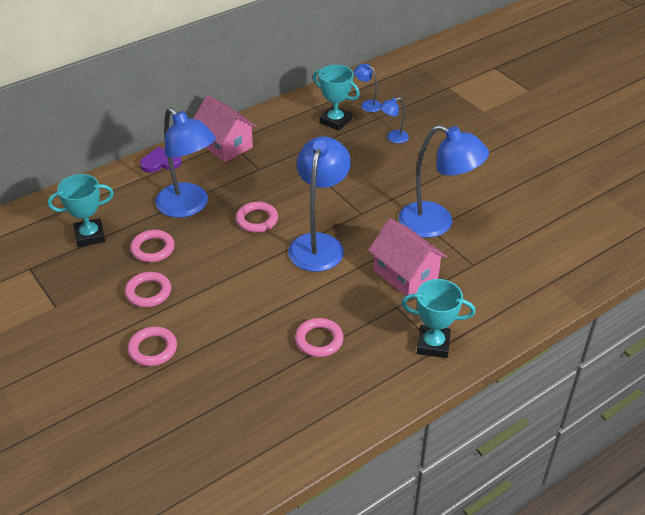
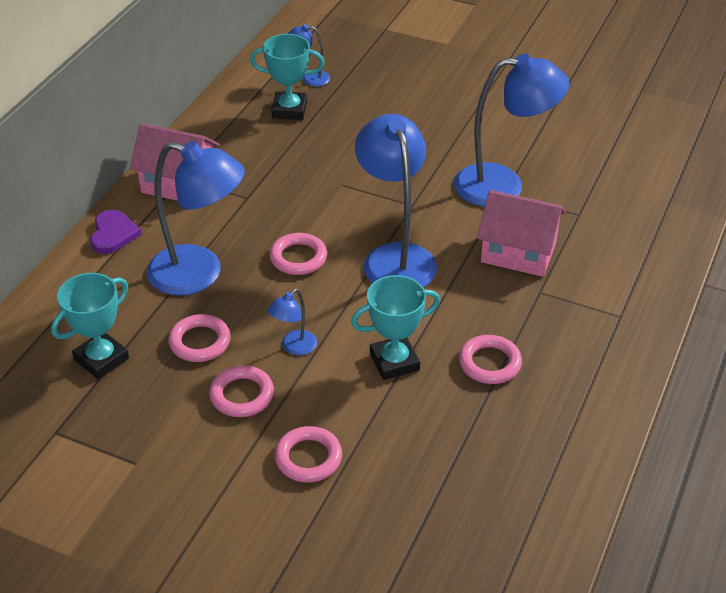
camera: 30 degrees left, 0 degrees up
purple heart [140,147,182,173] -> purple heart turned 135 degrees clockwise [90,210,142,254]
blue lamp [379,98,409,143] -> blue lamp moved to [268,289,317,355]
turquoise trophy [401,279,475,358] -> turquoise trophy moved to [351,275,440,380]

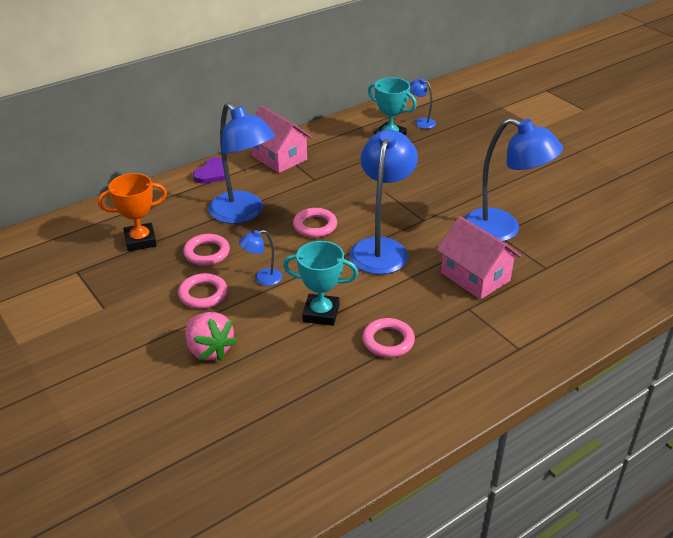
camera: 30 degrees right, 5 degrees down
turquoise trophy [51,273,129,379] -> orange trophy [98,173,167,251]
pink ring [275,426,342,483] -> pink strawberry [185,312,237,361]

